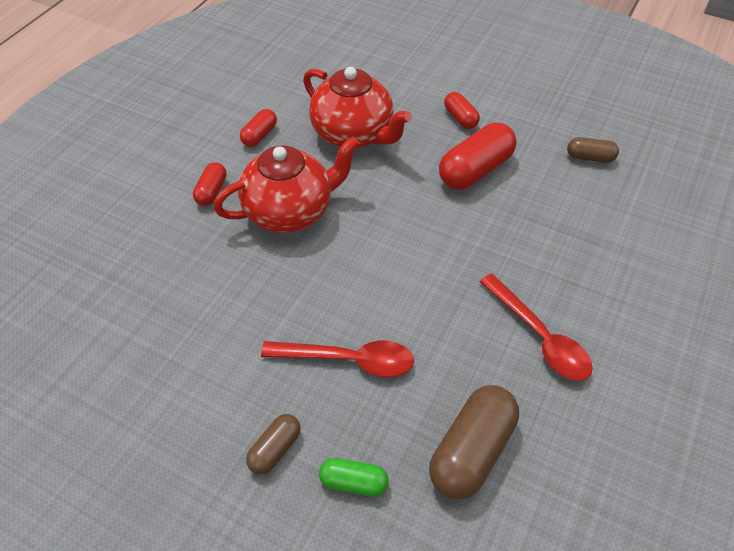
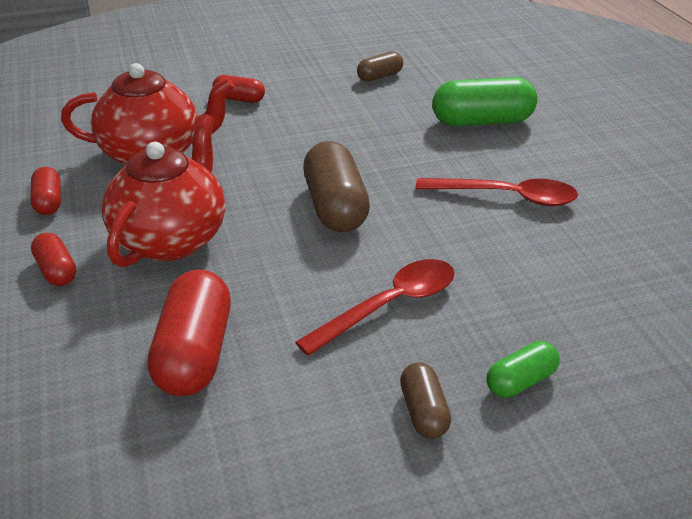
camera: 45 degrees left, 15 degrees down
brown capsule [429,385,519,500] -> brown capsule moved to [303,141,370,232]
red capsule [439,123,517,190] -> red capsule moved to [148,270,231,396]
none -> green capsule [432,77,538,126]

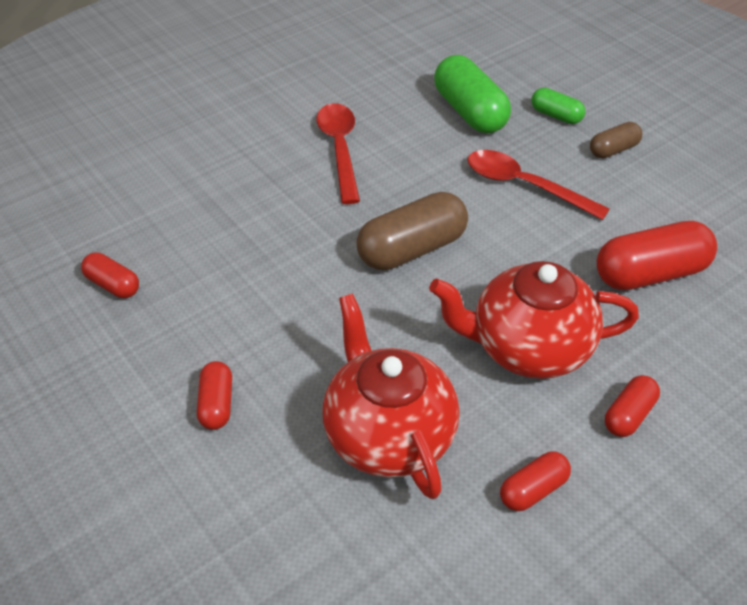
camera: 110 degrees left, 10 degrees up
brown capsule [357,51,403,82] -> red capsule [81,252,139,298]
green capsule [432,77,538,126] -> green capsule moved to [434,55,511,134]

